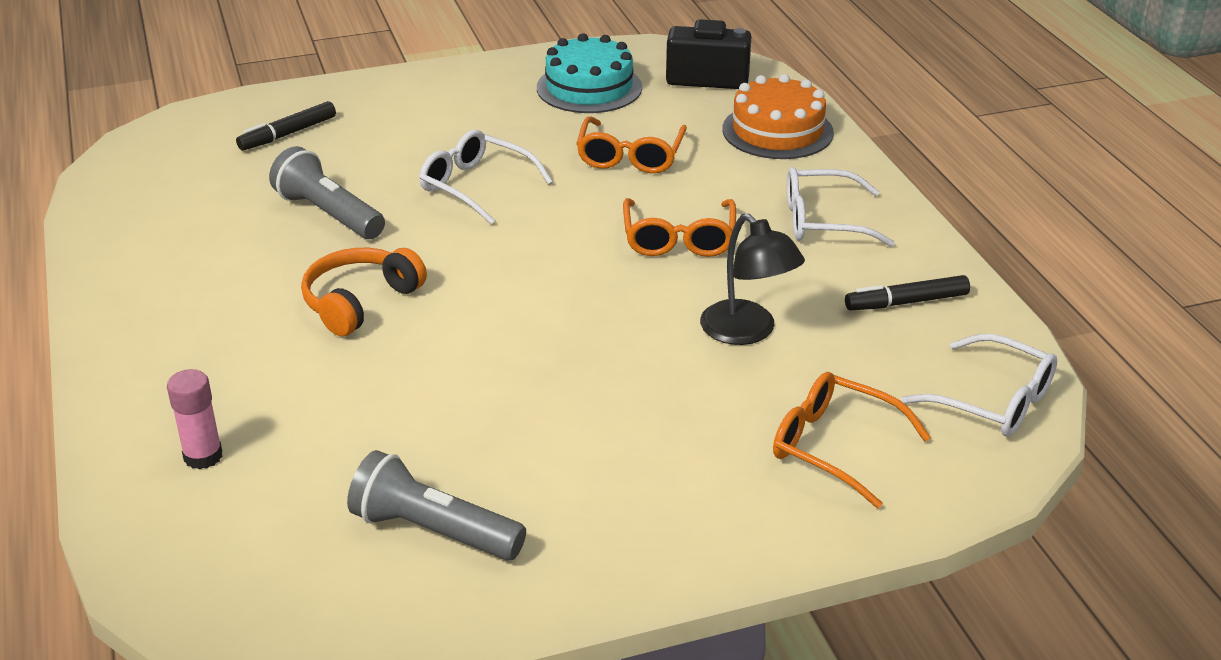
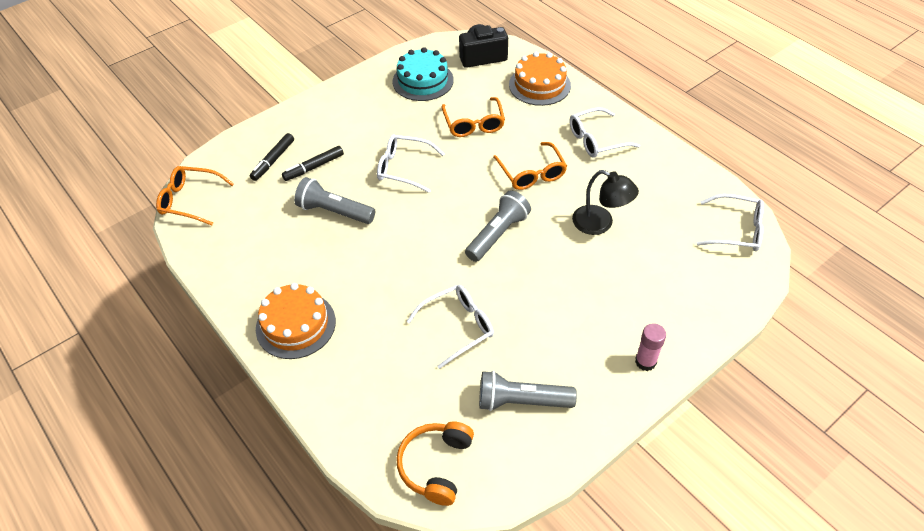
camera: 20 degrees left, 15 degrees up
pink glue stick [167,369,223,470] -> pink glue stick moved to [635,323,666,371]
orange headphones [301,248,427,336] -> orange headphones moved to [396,421,474,506]
orange glasses [773,372,931,508] -> orange glasses moved to [156,166,234,225]
black marker [845,275,970,310] -> black marker moved to [282,146,344,181]
none -> orange cake [256,283,336,359]
none -> white glasses [406,285,494,369]
none -> grey flashlight [465,190,531,262]

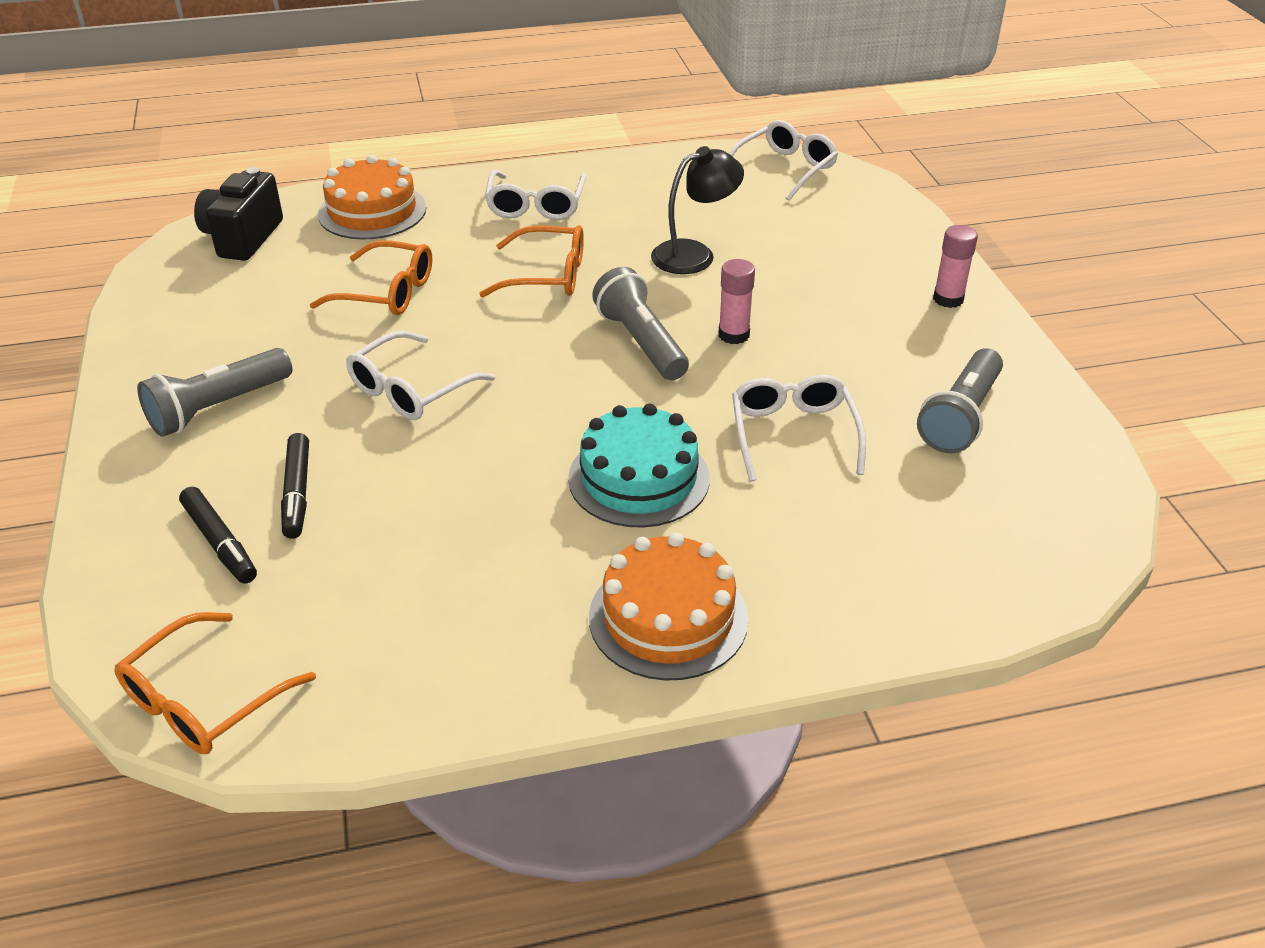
camera: 65 degrees left, 10 degrees down
grey flashlight [294,177,375,224] -> grey flashlight moved to [137,348,292,437]
turquoise cake [393,47,454,101] -> turquoise cake moved to [568,404,710,528]
orange headphones [396,421,474,506] -> none
none -> pink glue stick [719,259,755,344]

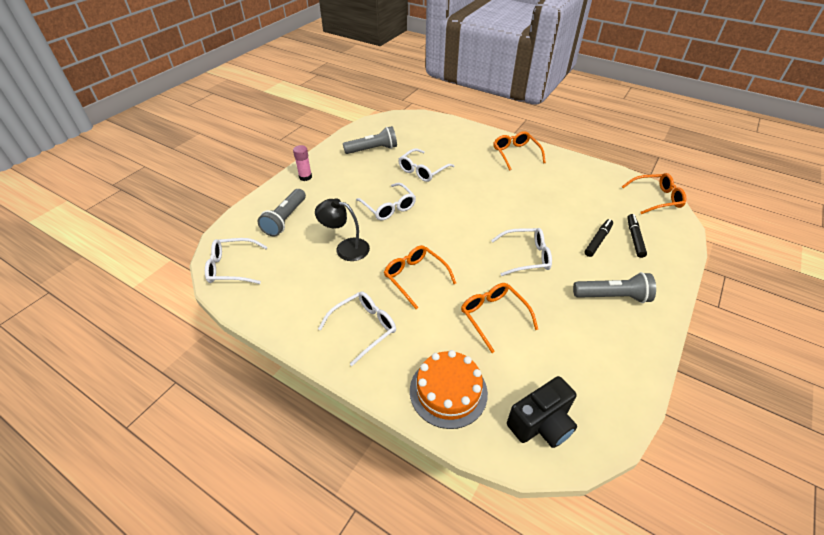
camera: 135 degrees left, 5 degrees up
turquoise cake [568,404,710,528] -> none
orange cake [589,533,748,681] -> orange glasses [493,131,546,171]
grey flashlight [592,267,689,380] -> grey flashlight moved to [257,189,306,237]
pink glue stick [719,259,755,344] -> white glasses [356,183,416,220]

